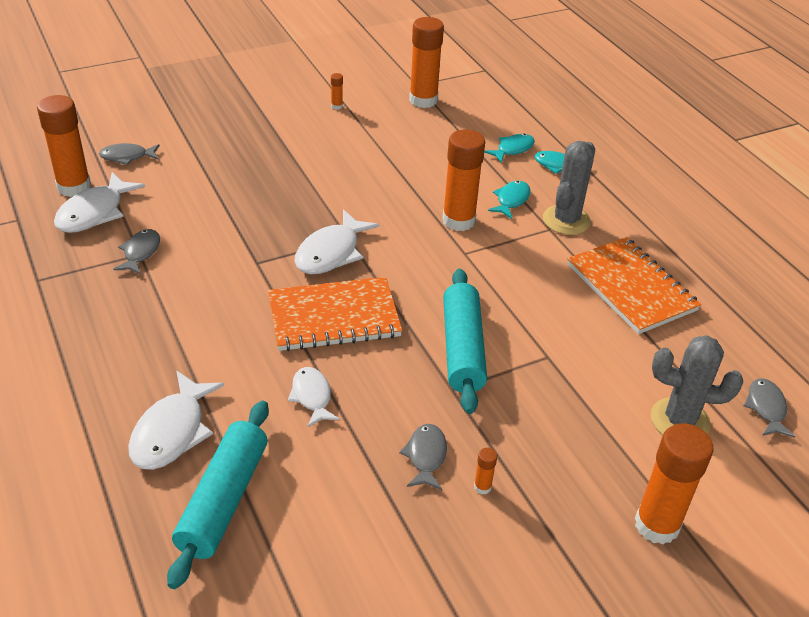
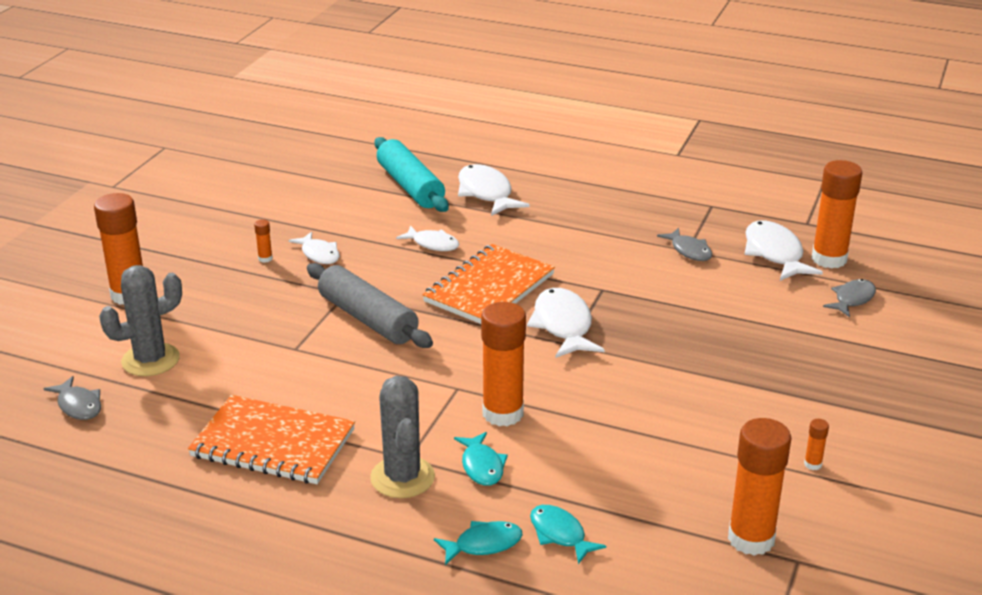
camera: 140 degrees right, 10 degrees down
grey fish [399,424,447,490] -> white fish [289,232,340,264]
turquoise rolling pin [443,269,487,414] -> grey rolling pin [307,263,433,348]
turquoise fish [484,134,535,163] -> turquoise fish turned 135 degrees clockwise [530,505,606,564]

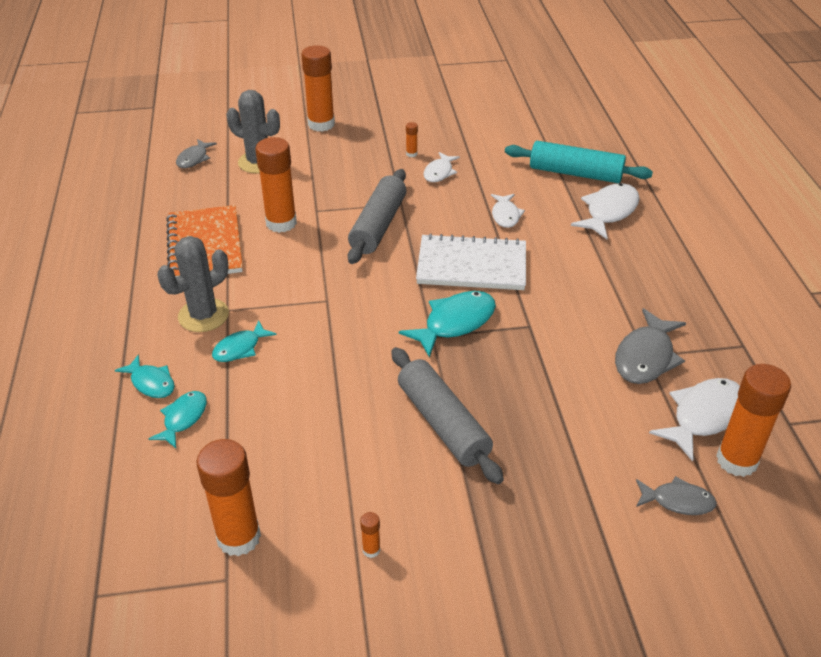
camera: 60 degrees right, 10 degrees up
turquoise rolling pin [375,137,449,212] -> turquoise rolling pin turned 75 degrees clockwise [505,141,653,183]
orange notebook [422,244,555,324] -> white notebook [416,233,526,290]
orange glue stick [481,302,526,426] -> orange glue stick moved to [255,137,297,233]
white fish [527,288,605,358] -> turquoise fish [399,291,496,358]
grey fish [657,228,712,261] -> grey fish [615,308,686,384], size x1.61
none -> grey rolling pin [391,347,504,484]

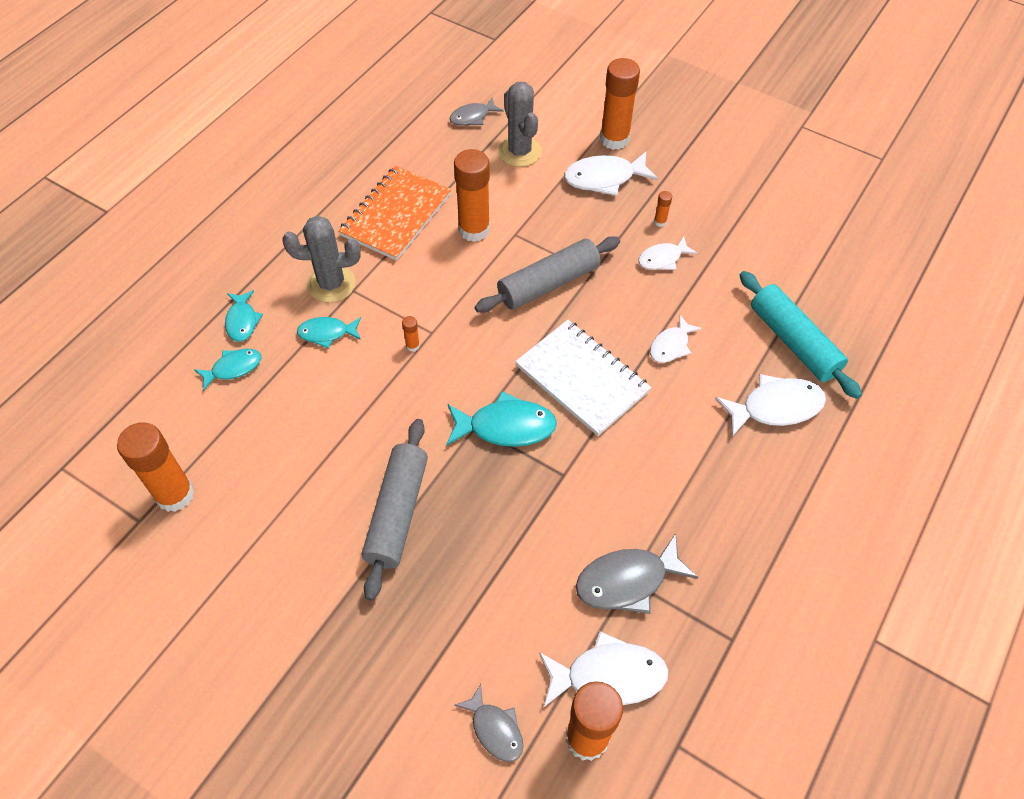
camera: 40 degrees right, 15 degrees up
orange glue stick [360,512,380,558] -> orange glue stick moved to [402,316,420,352]
none -> white fish [564,152,658,196]

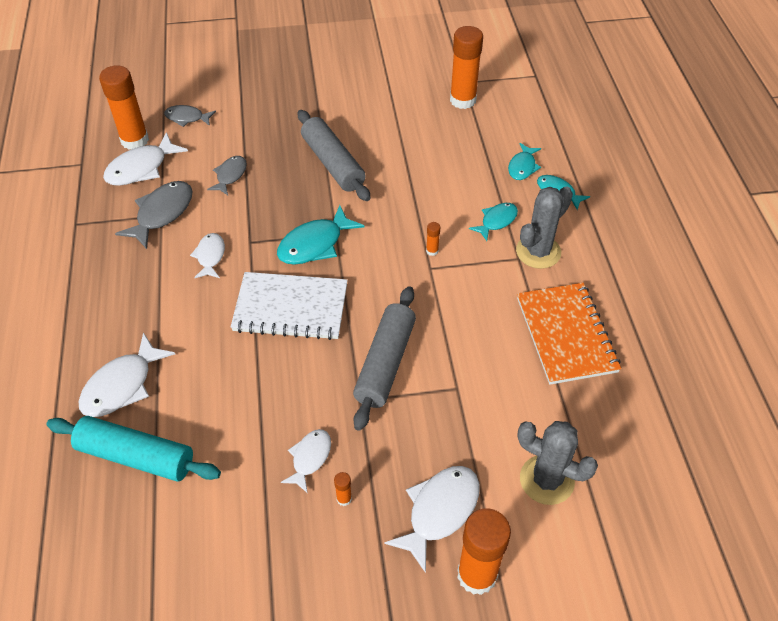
camera: 140 degrees right, 5 degrees down
grey fish [449,98,503,126] -> grey fish moved to [207,156,247,195]
orange glue stick [454,149,490,242] -> none
white fish [650,315,702,363] -> white fish moved to [190,233,225,279]

